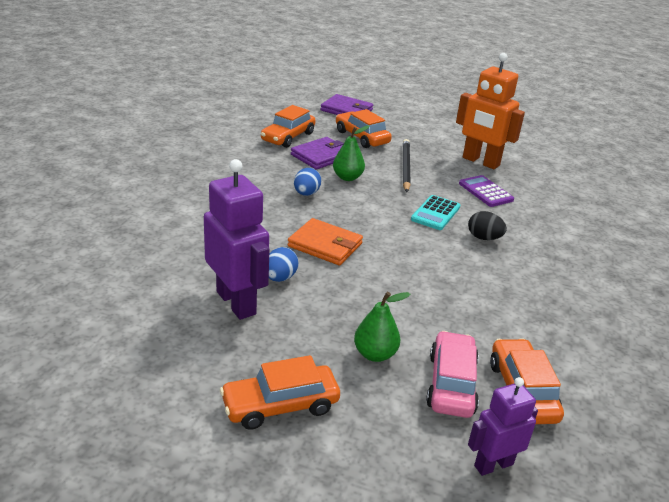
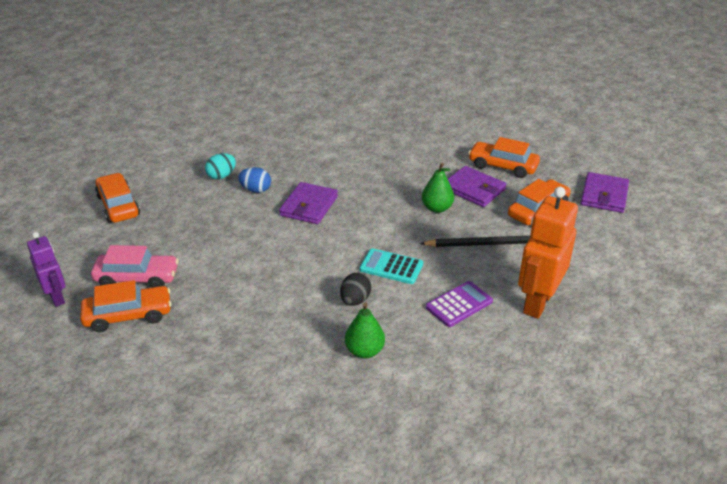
camera: 85 degrees right, 5 degrees up
purple robot [204,159,270,320] -> turquoise egg [205,153,236,180]
orange wallet [287,218,363,265] -> purple wallet [279,182,338,224]
blue egg [294,168,321,196] -> none
green pear [354,292,410,362] -> green pear moved to [345,302,385,359]

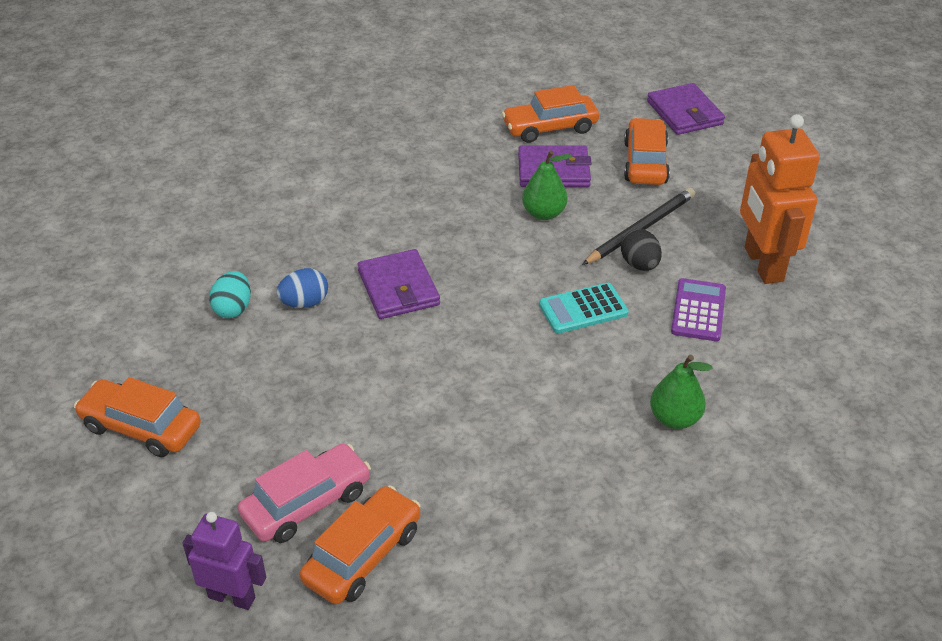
camera: 40 degrees left, 5 degrees up
black egg [340,273,371,306] -> black egg moved to [621,229,662,271]

